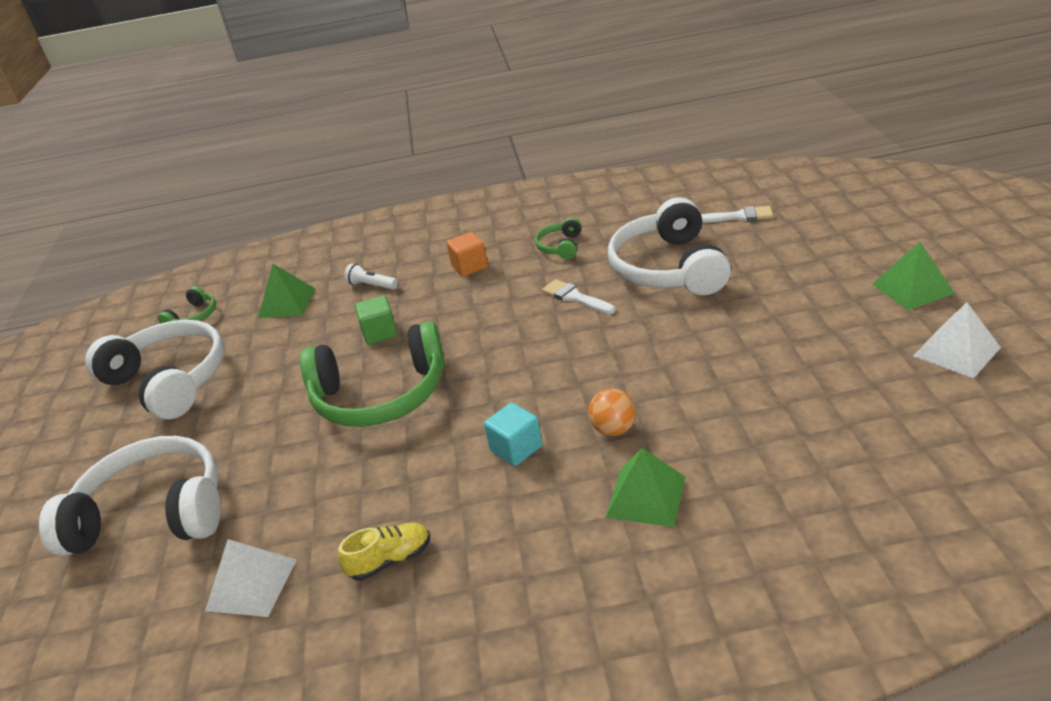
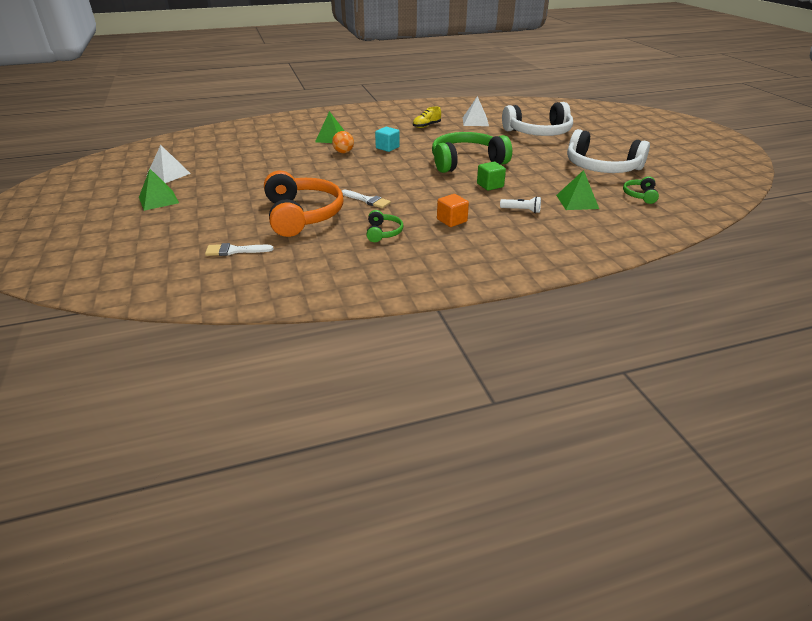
camera: 165 degrees right, 0 degrees up
white headphones [608,197,731,295] -> orange headphones [264,171,344,237]

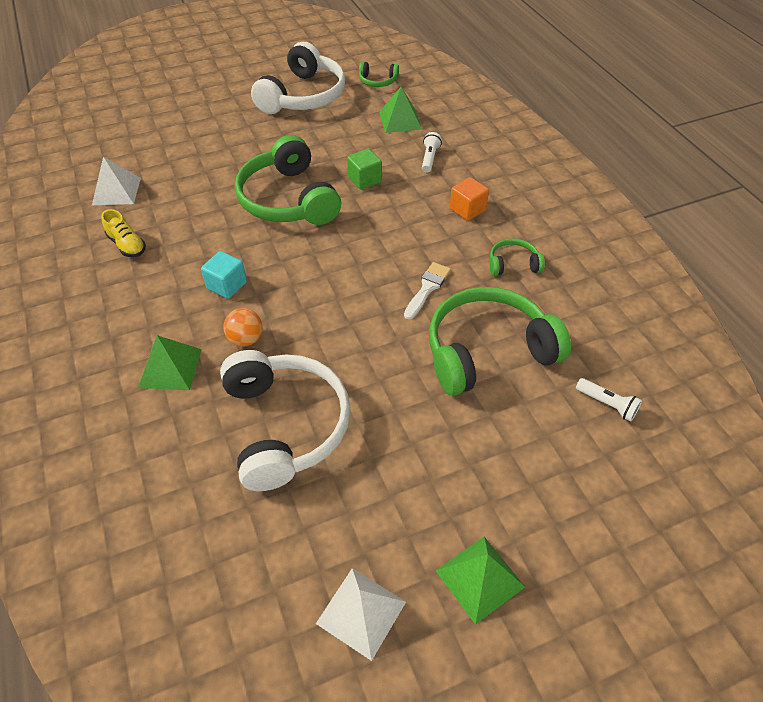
camera: 95 degrees left, 15 degrees up
white brush [205,243,274,256] -> white flashlight [576,378,642,422]
orange headphones [264,171,344,237] -> green headphones [429,287,571,396]
white headphones [502,102,573,136] -> white headphones moved to [220,350,351,491]

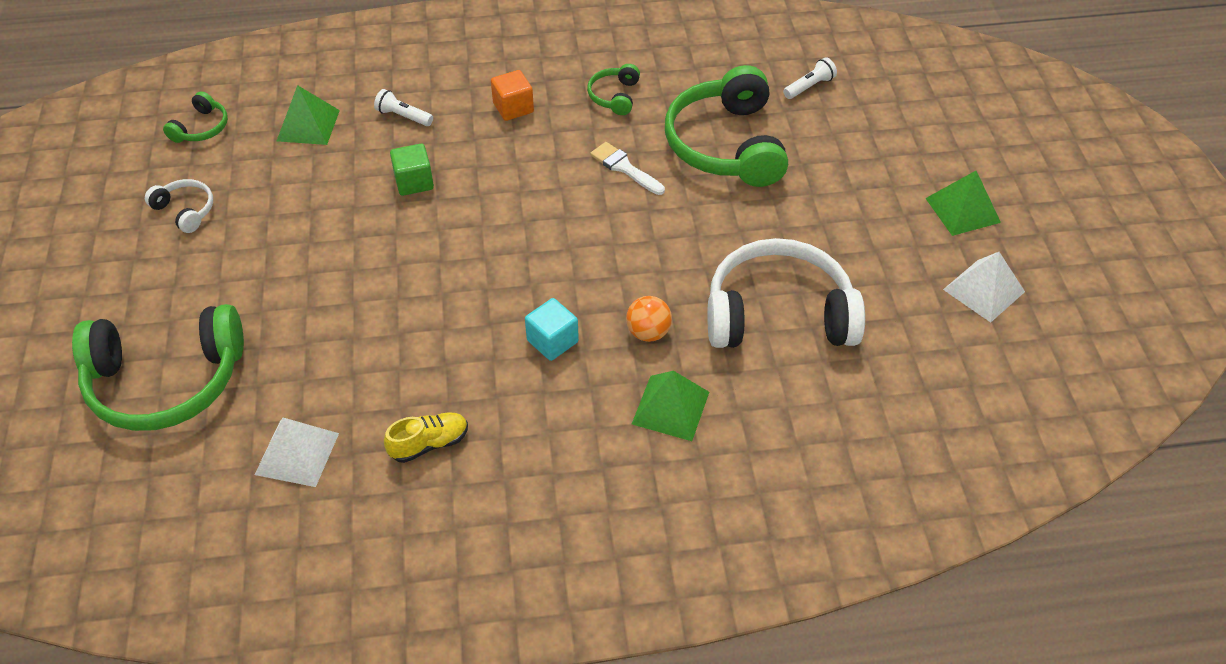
camera: 75 degrees left, 0 degrees up
green headphones [235,135,341,225] -> green headphones moved to [72,304,244,431]
white headphones [251,42,346,114] -> white headphones [145,179,213,233], size x0.45

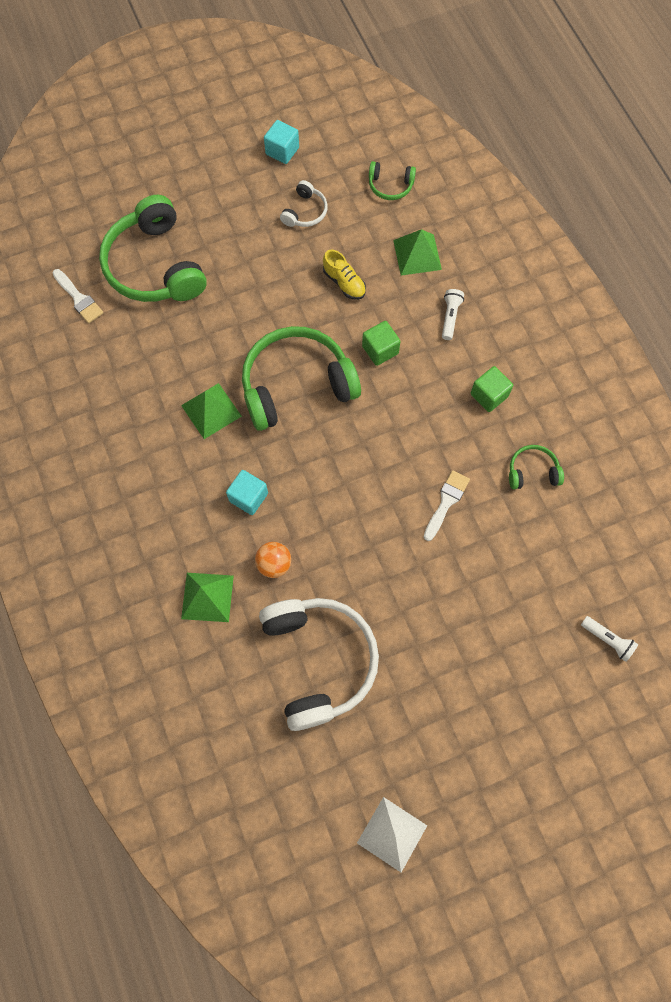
camera: 75 degrees right, 20 degrees up
white pyramid [255,418,339,487] -> none
yellow shoe [384,412,468,463] -> yellow shoe moved to [323,250,366,300]
orange cube [491,70,534,121] -> green cube [471,366,513,412]
green headphones [665,65,788,187] -> green headphones moved to [242,326,361,431]
green pyramid [925,171,1001,236] -> green pyramid moved to [181,383,242,439]
none -> white brush [52,269,103,323]
none -> turquoise cube [264,120,299,164]

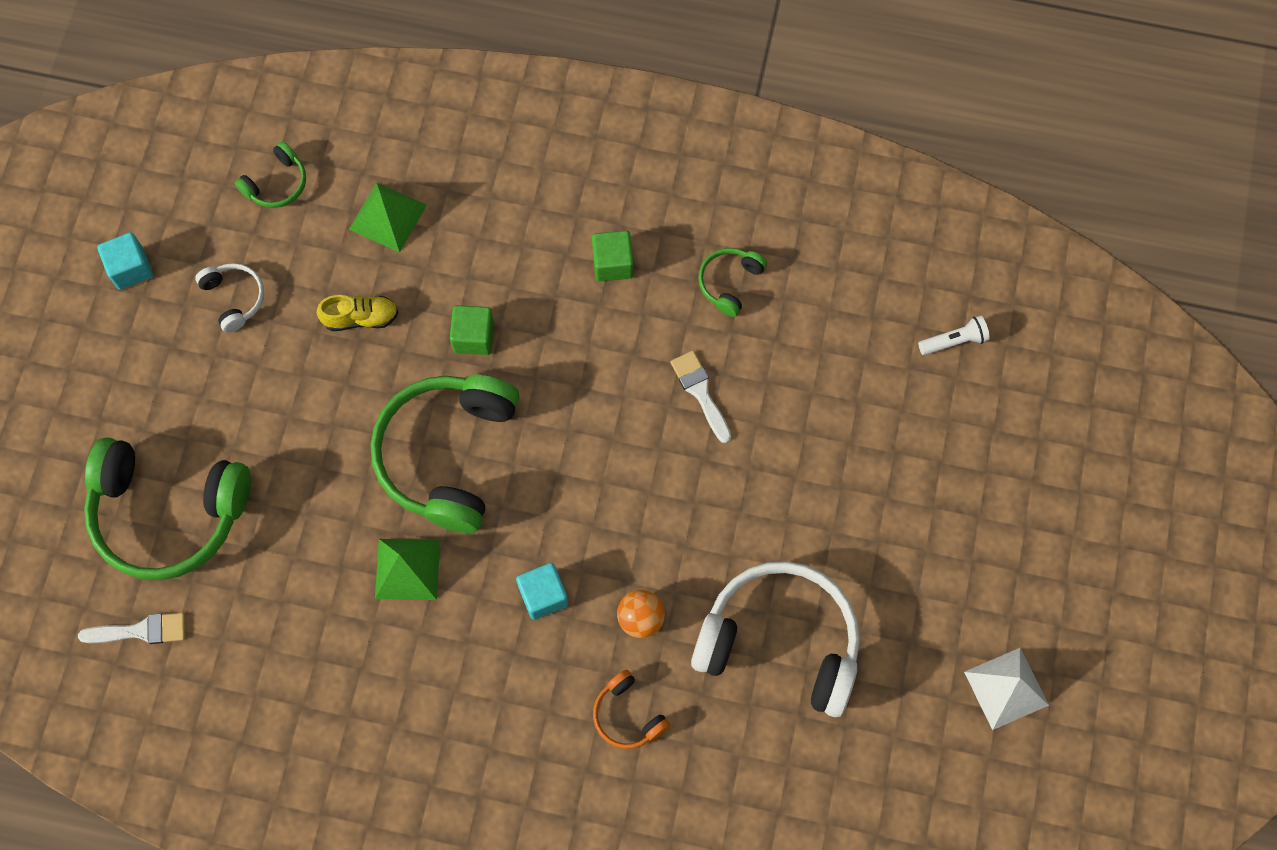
camera: 55 degrees left, 0 degrees up
green pyramid [181,573,234,622] -> orange headphones [593,670,670,749]
white flashlight [442,289,464,340] -> none

